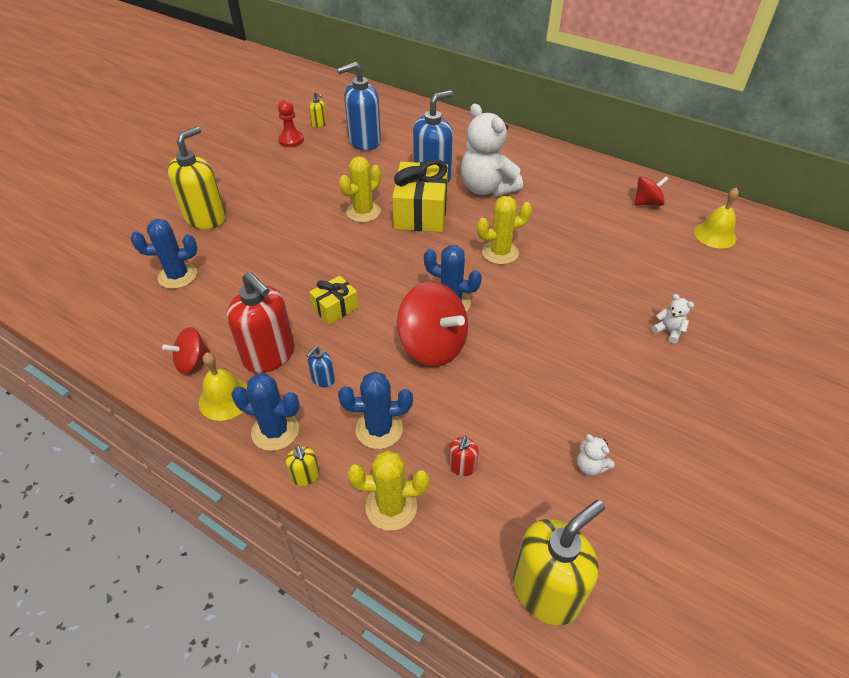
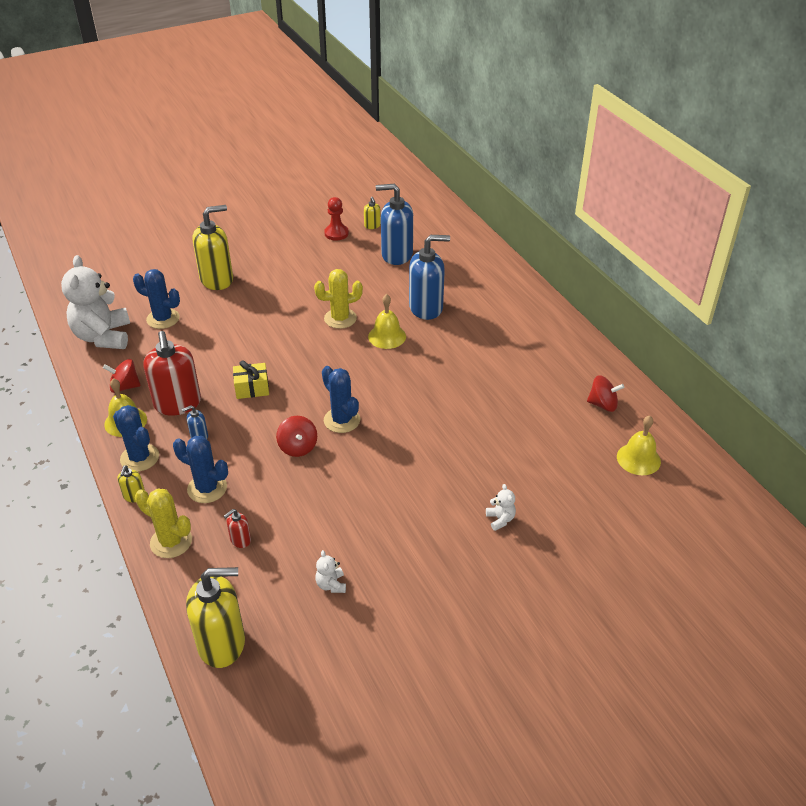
camera: 30 degrees right, 5 degrees down
yellow gift [392,159,448,232] -> yellow bell [368,294,406,349]
red spinning top [397,282,468,367] -> red spinning top [276,416,317,457], size x0.55
white teddy bear [461,104,523,197] -> white teddy bear moved to [61,255,130,349]
yellow cactus [477,196,532,265] -> none

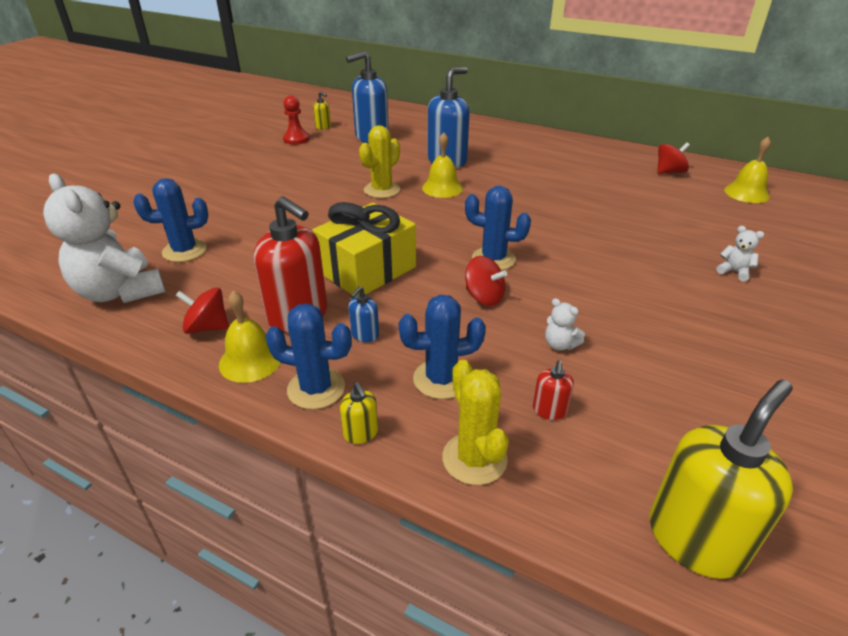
camera: 35 degrees left, 5 degrees down
red spinning top [103,359,141,393] -> red spinning top turned 45 degrees clockwise [175,287,229,334]
yellow cactus [135,488,192,558] -> yellow cactus turned 75 degrees clockwise [442,360,509,485]
yellow soap dispenser [193,205,233,290] -> none
yellow gift [233,360,269,399] -> yellow gift [313,202,416,297], size x1.88
white teddy bear [315,550,346,593] -> white teddy bear moved to [545,298,585,350]

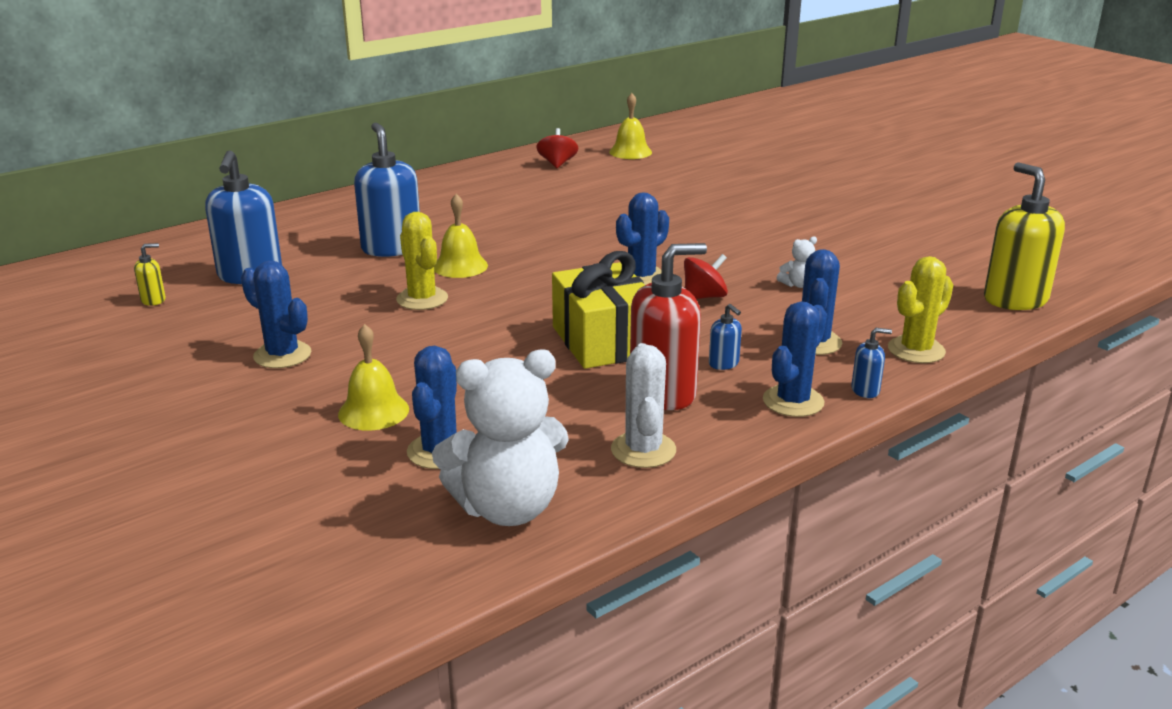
camera: 65 degrees left, 10 degrees down
red spinning top [175,287,229,334] -> white cactus [611,343,676,468]
yellow bell [219,290,281,383] -> yellow bell moved to [338,324,409,430]
red pawn [283,95,309,145] -> none
yellow soap dispenser [340,382,378,444] -> blue soap dispenser [851,328,892,398]
yellow cactus [442,360,509,485] -> yellow cactus turned 45 degrees counterclockwise [888,256,953,363]
red soap dispenser [533,360,574,420] -> none
white teddy bear [716,226,764,281] -> none
none -> blue cactus [241,261,311,368]

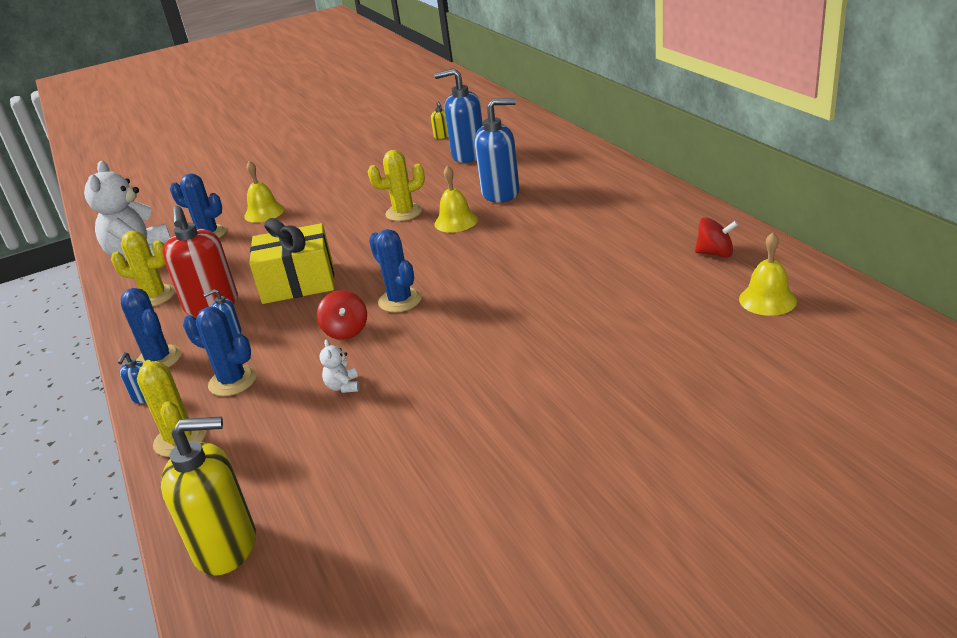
camera: 105 degrees right, 5 degrees up
blue cactus [241,261,311,368] -> none
white cactus [611,343,676,468] -> yellow cactus [111,231,175,307]

